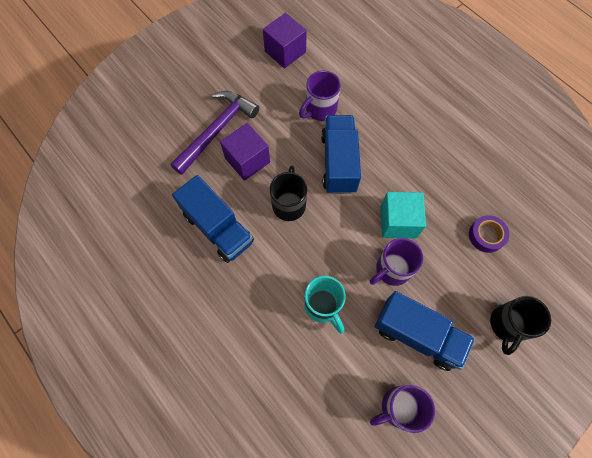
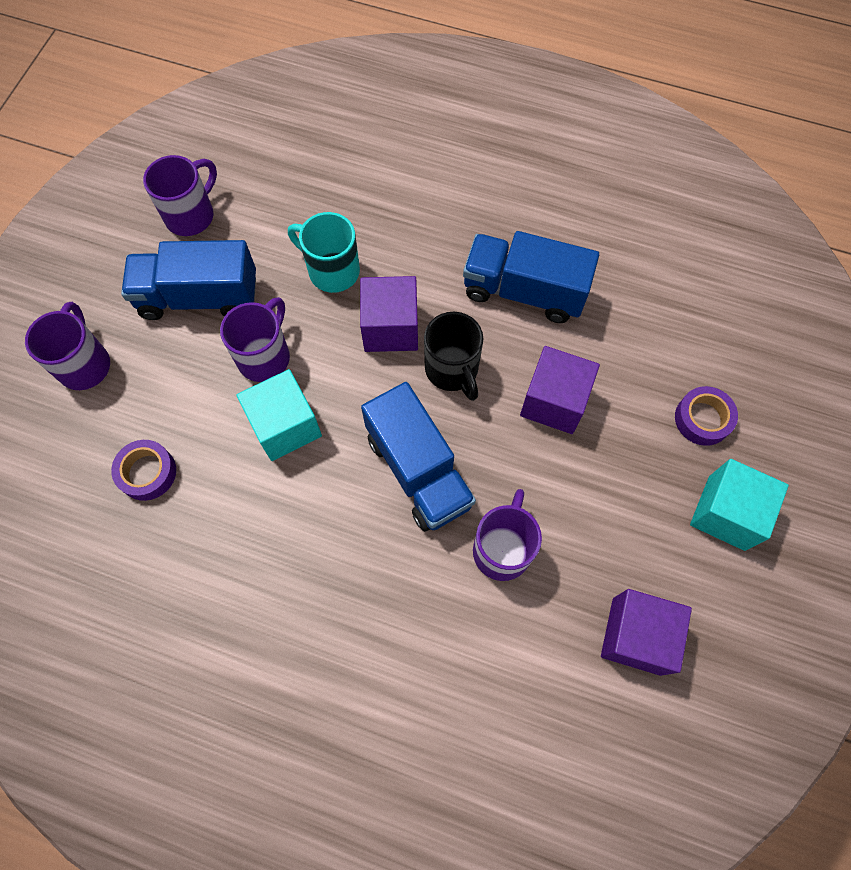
camera: 150 degrees right, 0 degrees up
purple hammer [170,91,259,175] -> none
black mug [490,296,551,355] -> purple mug [25,302,110,390]
none -> purple cube [360,276,418,352]
none -> purple tape [675,386,738,446]
none -> turquoise cube [690,459,789,551]

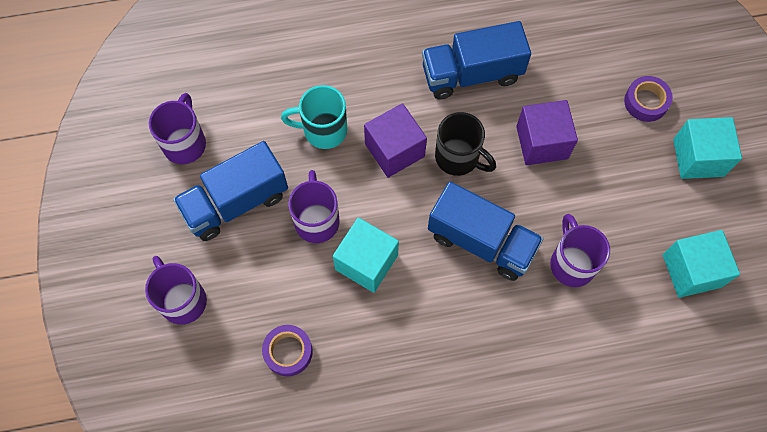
camera: 30 degrees left, 0 degrees up
purple cube [601,589,692,676] -> turquoise cube [663,230,740,298]

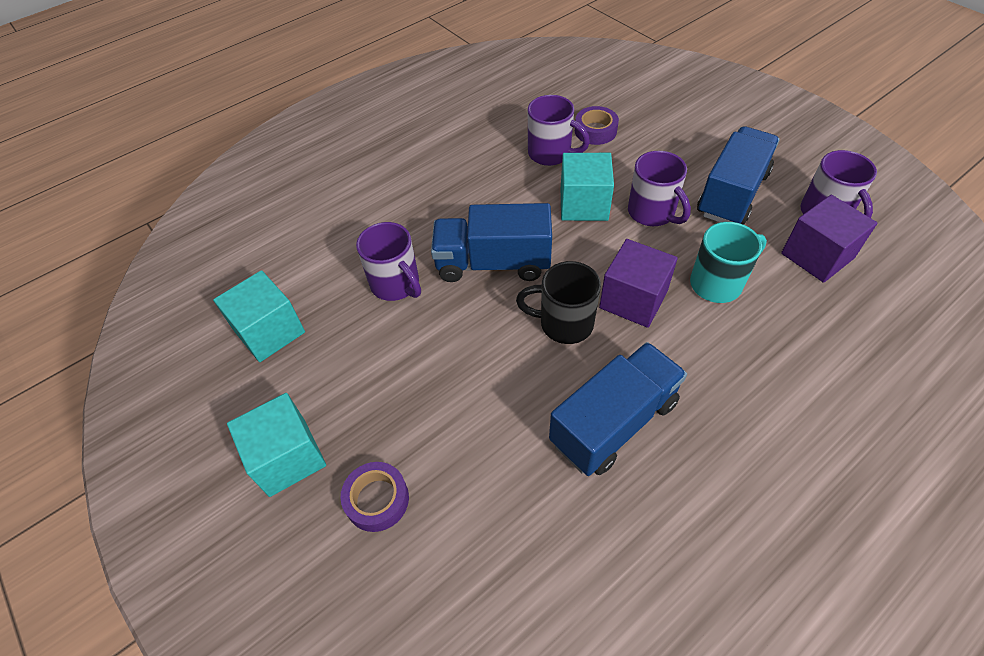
camera: 155 degrees right, 15 degrees down
purple mug [145,256,207,325] -> purple mug moved to [528,95,590,166]
purple cube [516,100,578,165] -> purple cube moved to [781,195,877,283]

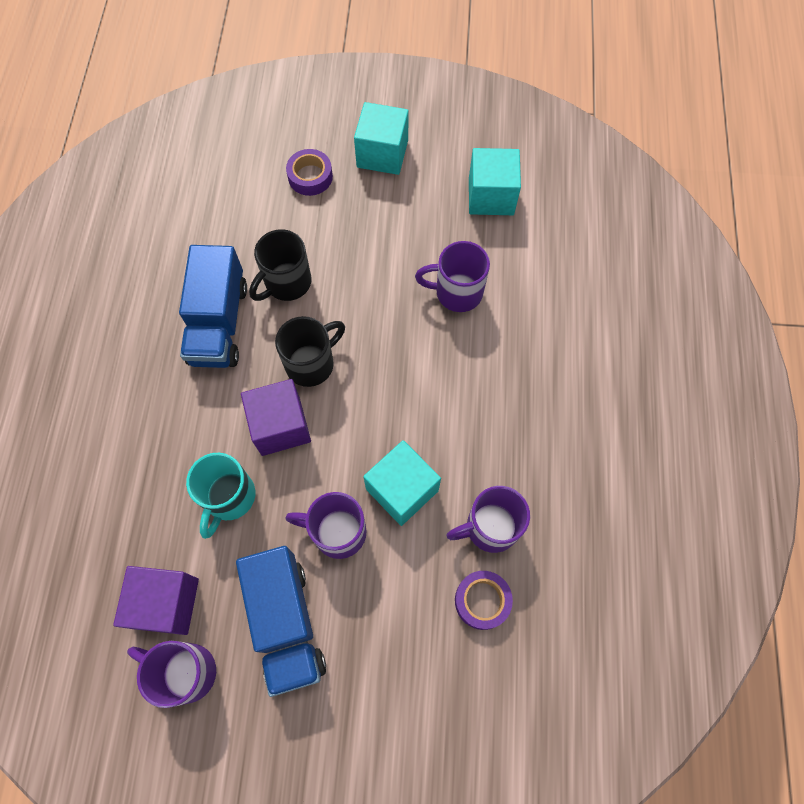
camera: 130 degrees right, 15 degrees up
blue truck [431,203,552,282] -> none
none -> black mug [249,229,311,301]

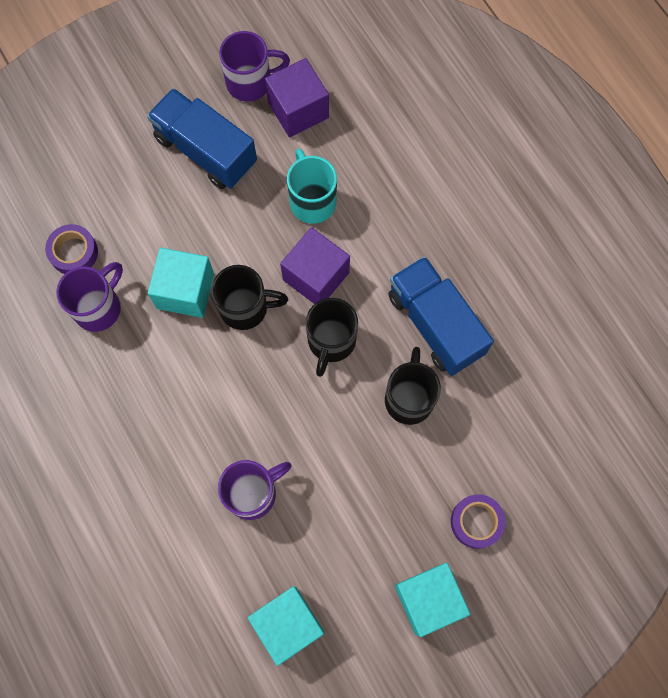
camera: 145 degrees right, 5 degrees up
purple mug [285,492,367,559] -> none
none -> black mug [212,265,288,330]

